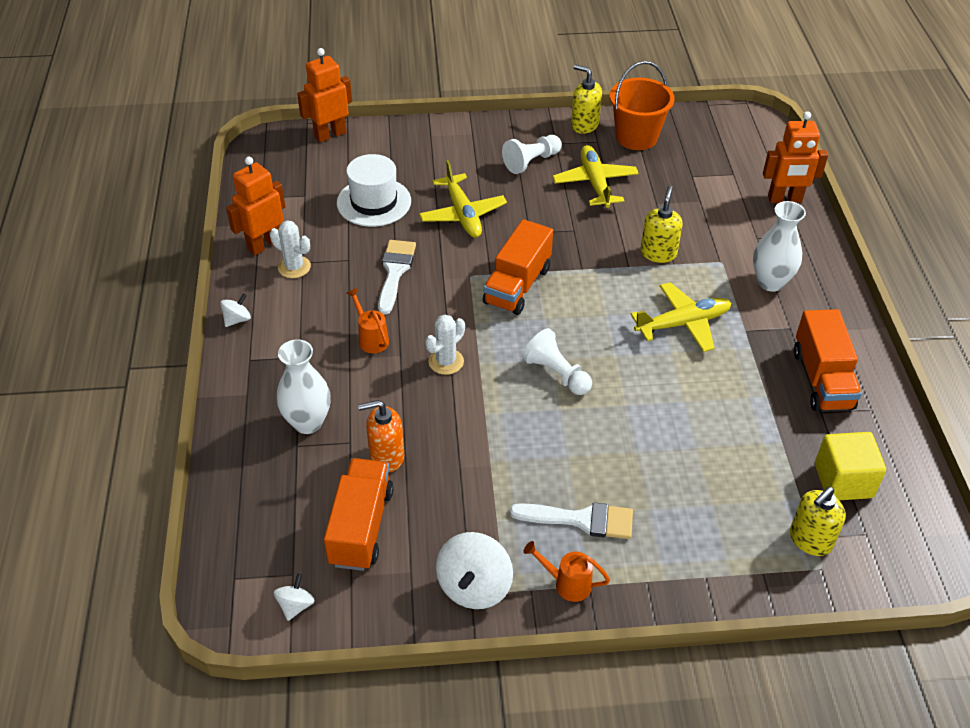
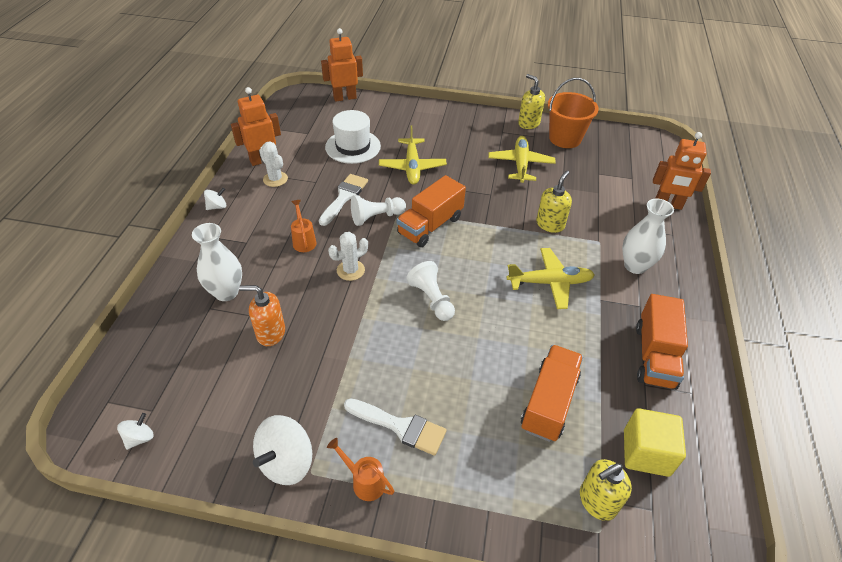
camera: 15 degrees right, 0 degrees up
orange truck [324,458,394,571] -> orange truck moved to [521,345,583,442]
white pawn [502,135,562,174] -> white pawn moved to [351,195,406,226]

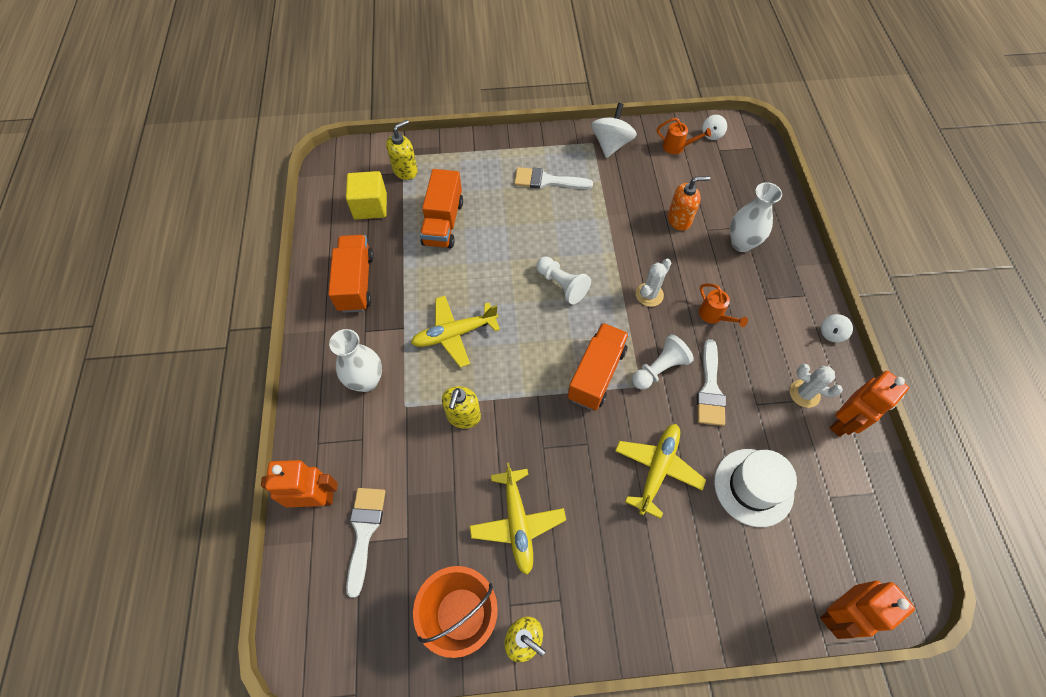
camera: 165 degrees right, 15 degrees up
orange watering can [327,438,394,501] -> orange watering can moved to [657,118,711,154]
yellow plane [379,126,447,185] -> yellow plane turned 45 degrees clockwise [615,424,706,519]
none -> white brush [346,488,386,598]

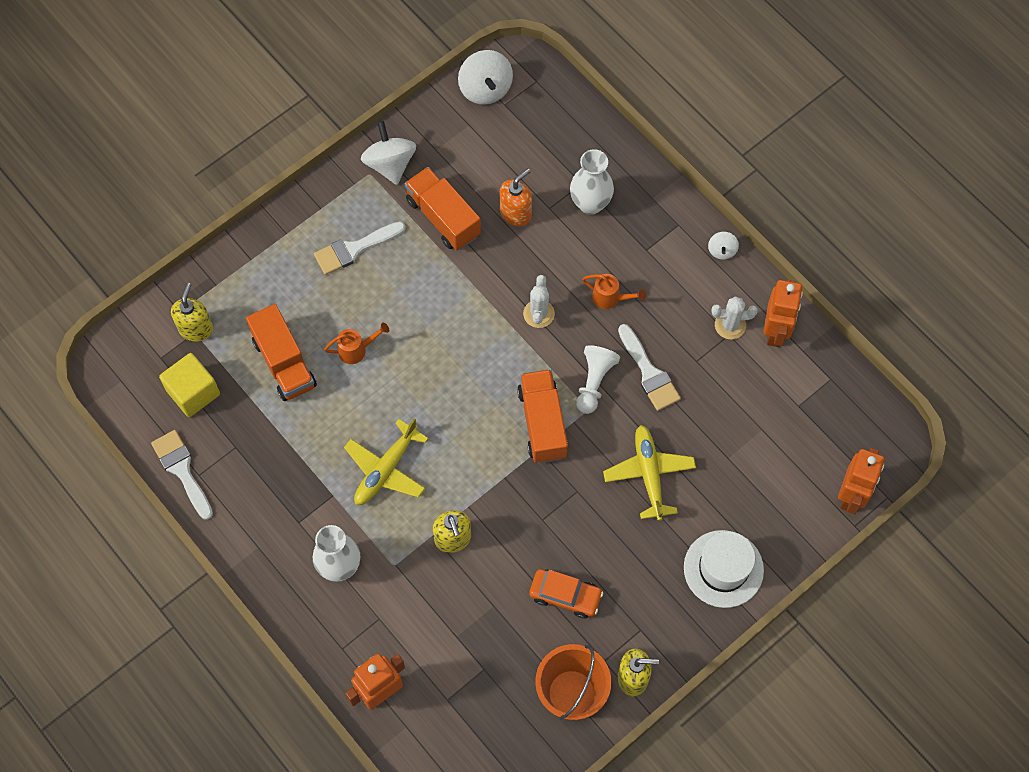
camera: 35 degrees left, 5 degrees up
orange truck [328,235,374,313] -> orange truck moved to [405,167,481,250]
white brush [346,488,386,598] -> white brush moved to [151,430,213,520]
yellow plane [469,463,566,575] -> orange car [529,569,604,618]
white pawn [536,256,591,304] -> none
orange watering can [657,118,711,154] -> orange watering can moved to [324,323,389,364]
white spinning top [702,115,727,140] -> white spinning top [458,50,513,105], size x1.91
white hat [714,449,797,527] -> white hat moved to [684,530,764,608]

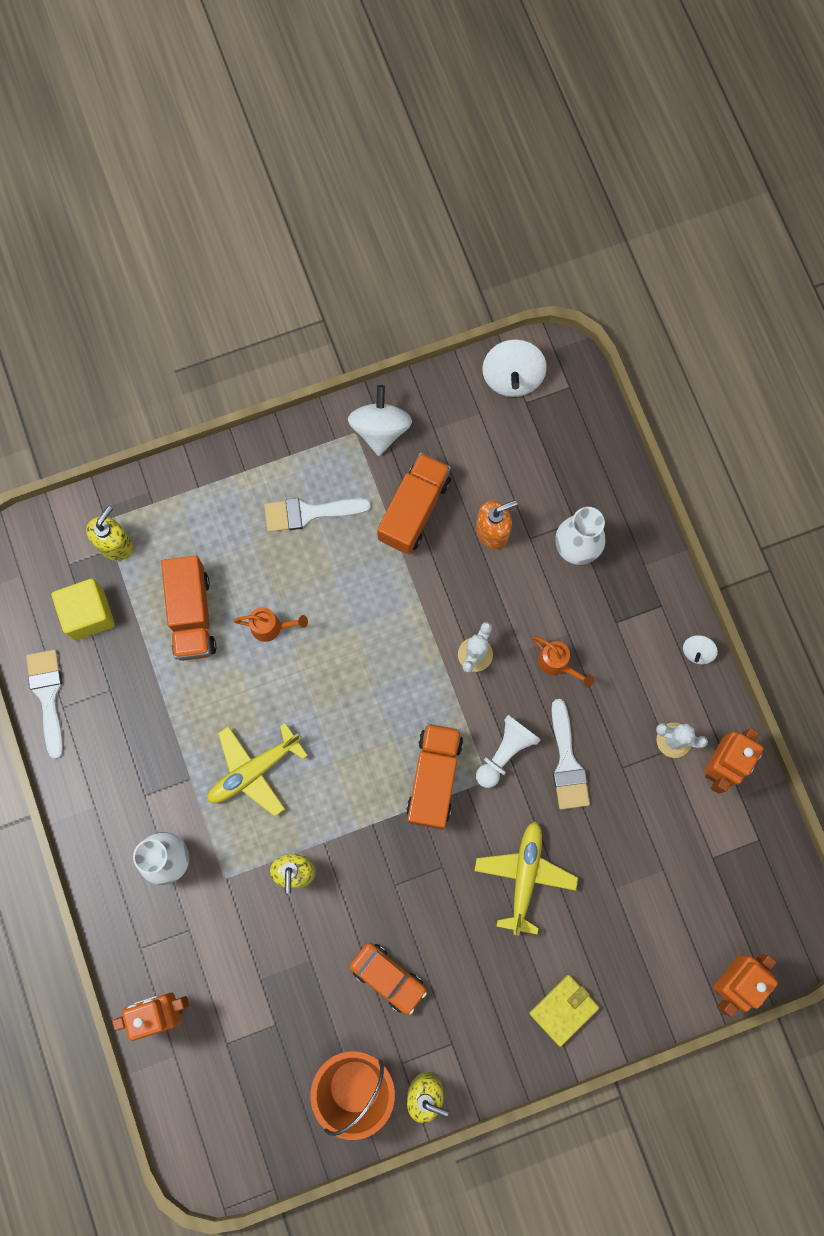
camera: 20 degrees right, 10 degrees up
orange truck [405,167,481,250] -> orange truck turned 45 degrees clockwise [377,453,451,554]
white hat [684,530,764,608] -> yellow wallet [529,975,599,1047]

